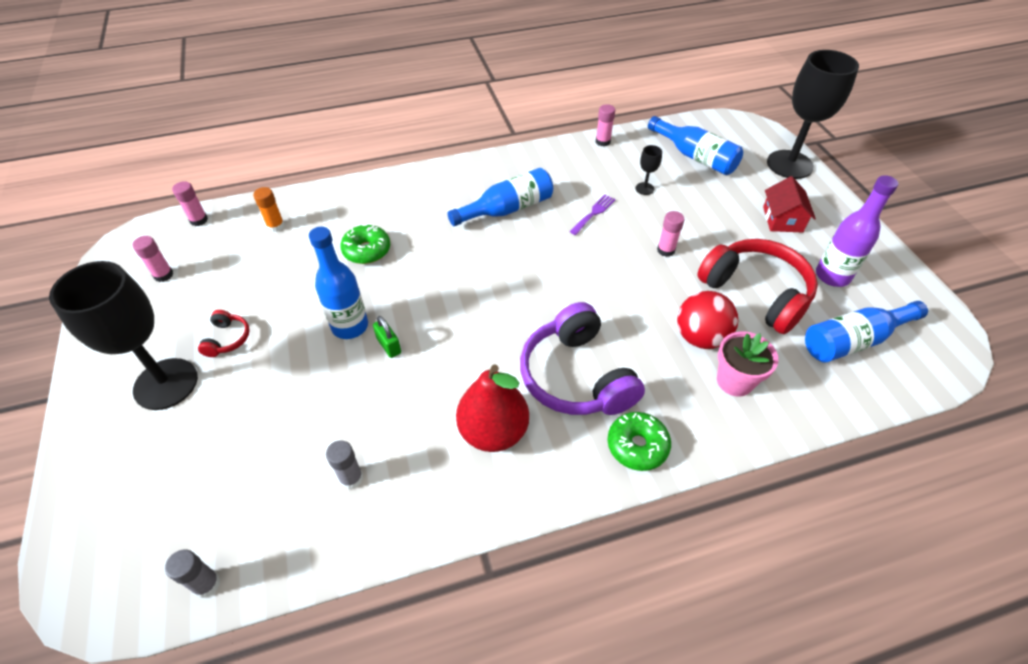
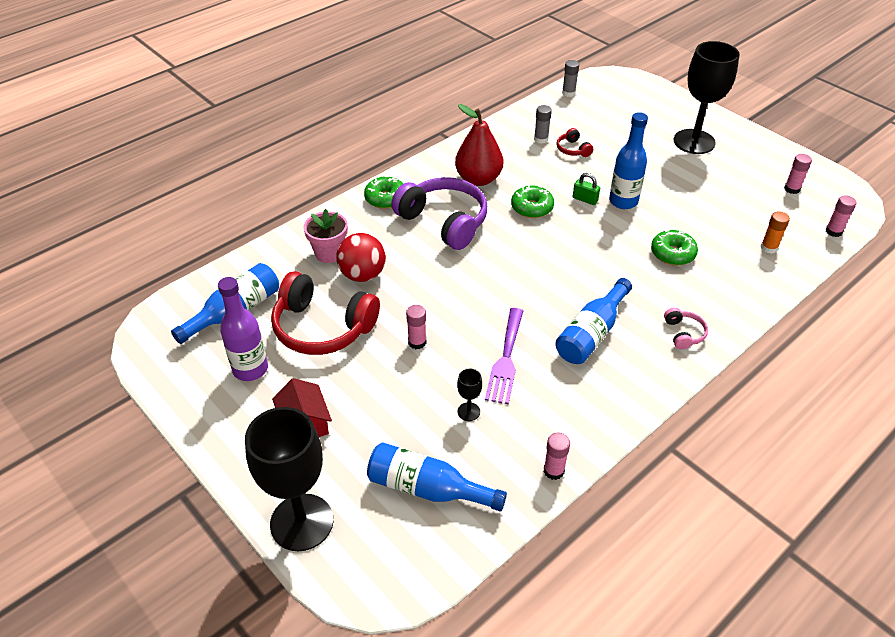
camera: 155 degrees right, 5 degrees down
red headphones [198,310,250,357] -> red headphones moved to [556,128,593,157]
purple fork [570,195,616,235] -> purple fork [485,308,523,404], size x1.62
none -> green donut [511,185,554,218]
none -> pink headphones [664,308,708,350]

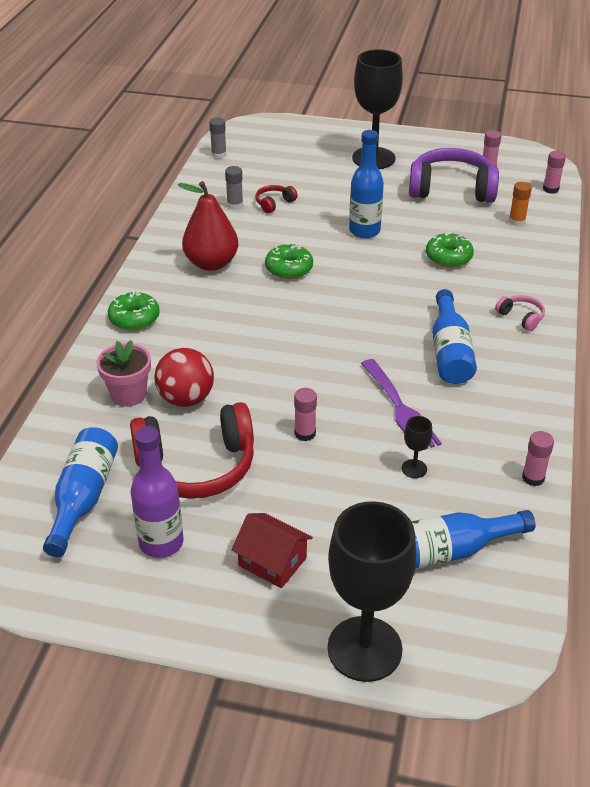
camera: 35 degrees left, 5 degrees down
purple headphones [391,177,487,250] -> purple headphones moved to [409,148,499,203]
red headphones [556,128,593,157] -> red headphones turned 105 degrees clockwise [255,185,298,213]
green padlock [573,173,600,205] -> none

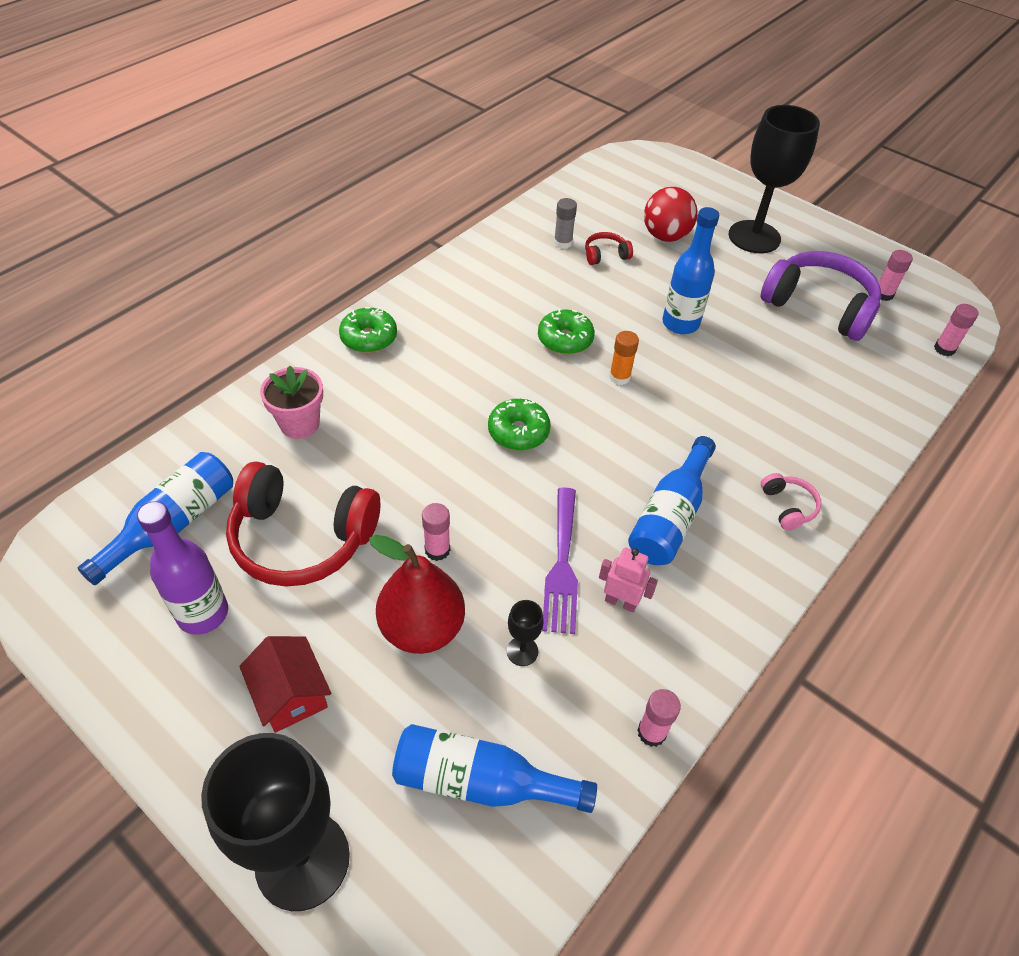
camera: 25 degrees right, 10 degrees up
red ball [155,348,214,407] -> red ball moved to [644,187,698,242]
red pear [178,181,238,271] -> red pear moved to [369,535,465,654]
grey glue stick [209,118,227,159] -> none
green donut [426,232,474,268] -> green donut moved to [488,399,551,451]
orange glue stick [509,182,532,226] -> orange glue stick moved to [609,331,639,385]
none -> pink robot [599,547,658,613]

